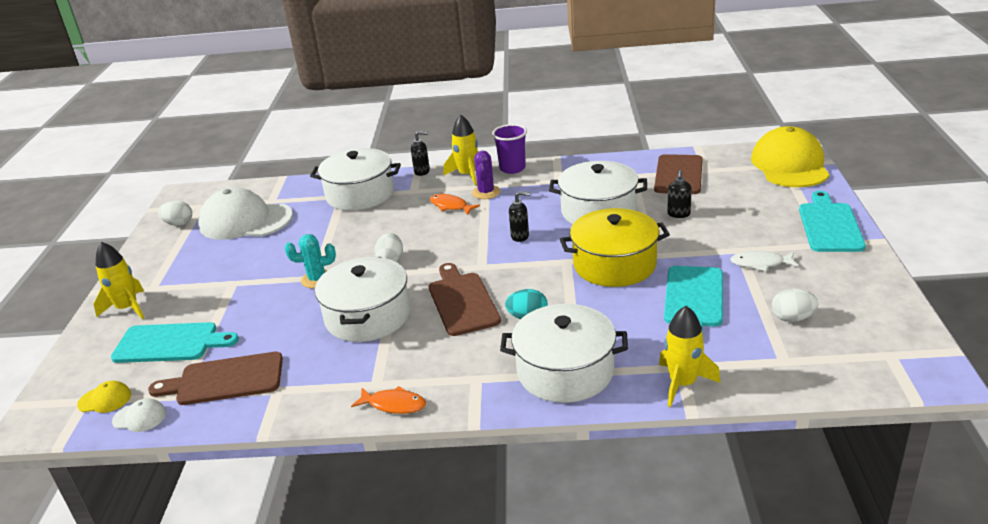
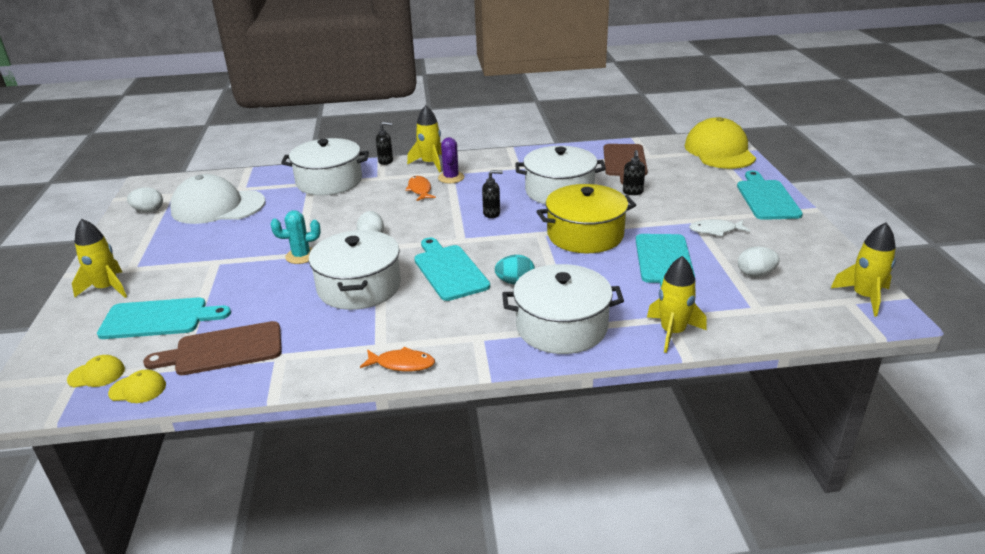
camera: 10 degrees left, 0 degrees up
white cap [112,398,166,432] -> yellow cap [108,369,166,403]
brown cutting board [429,263,501,336] -> turquoise cutting board [414,237,490,301]
orange fish [430,194,480,215] -> orange fish turned 45 degrees clockwise [405,176,436,201]
purple cup [492,124,527,174] -> none
none -> yellow rocket [831,223,896,316]

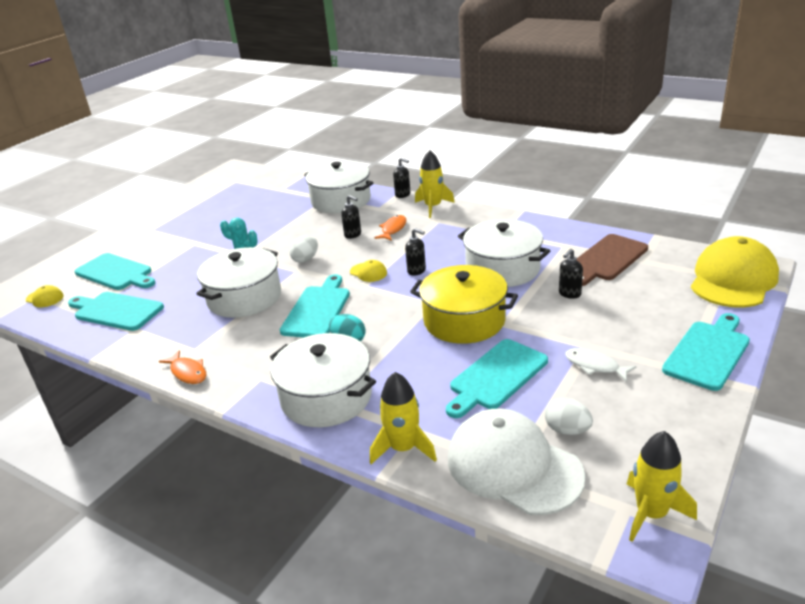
camera: 40 degrees right, 0 degrees up
yellow rocket [72,219,127,298] -> none
yellow cap [108,369,166,403] -> yellow cap moved to [350,260,387,282]
white egg [127,187,163,212] -> none
brown cutting board [143,321,282,375] -> turquoise cutting board [68,292,164,331]
white cap [170,174,266,224] -> white cap moved to [448,409,585,515]
purple cactus [438,137,464,184] -> none
none -> black soap dispenser [341,195,361,239]

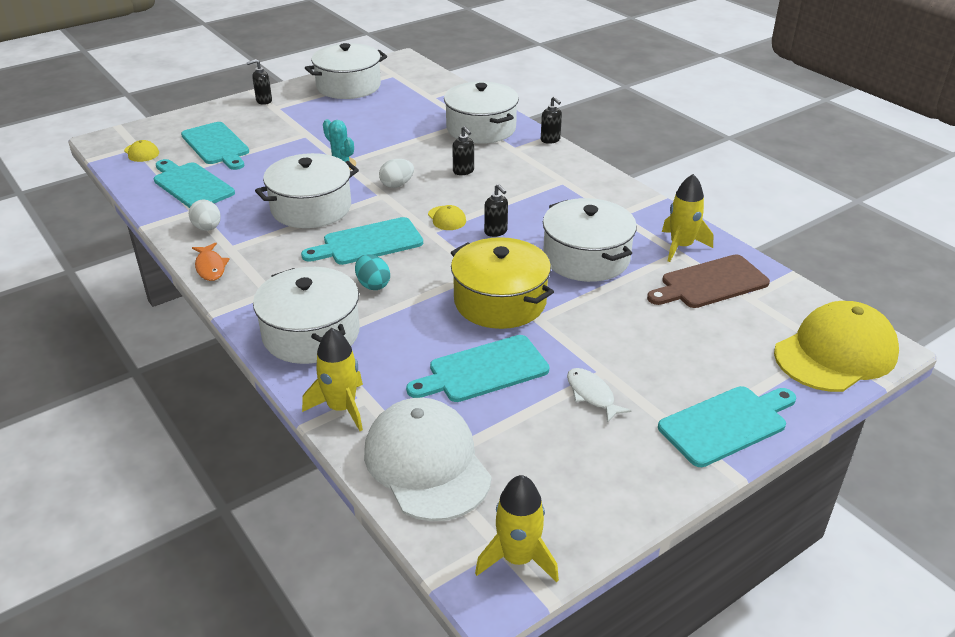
camera: 20 degrees right, 5 degrees up
turquoise cutting board [280,274,350,337] -> turquoise cutting board turned 150 degrees counterclockwise [301,217,423,265]
orange fish [374,215,407,241] -> none
yellow rocket [415,150,455,218] -> yellow rocket moved to [662,174,713,262]
white egg [545,397,593,435] -> white egg moved to [189,199,221,231]
black soap dispenser [559,249,583,299] -> black soap dispenser moved to [247,59,272,105]
none -> white pot [305,43,387,99]

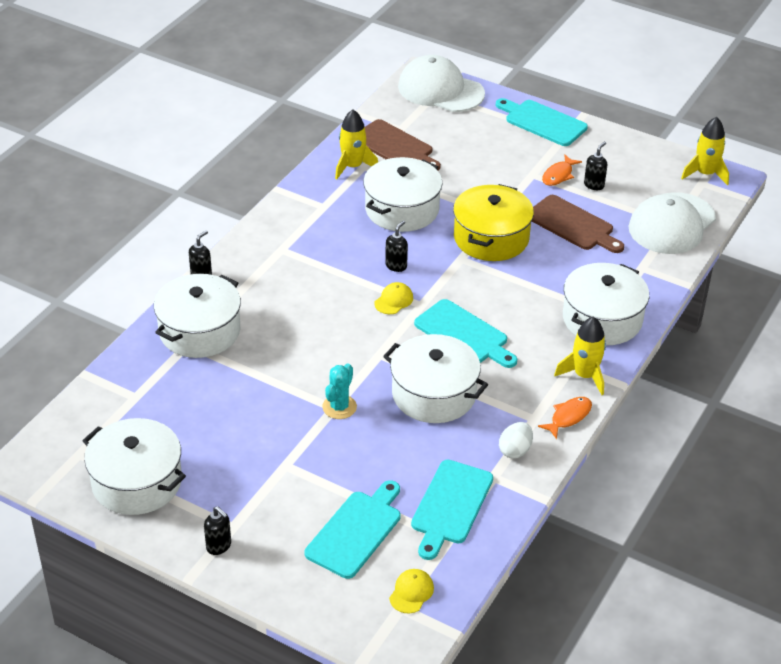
camera: 115 degrees left, 5 degrees up
yellow rocket [302,328,363,431] -> yellow rocket moved to [554,317,606,395]
turquoise egg [355,254,390,290] -> none
white egg [379,159,414,188] -> none
turquoise cutting board [406,335,550,402] -> brown cutting board [532,195,624,253]
black soap dispenser [452,126,474,175] -> black soap dispenser moved to [584,142,607,190]
white fish [567,368,632,423] -> orange fish [542,155,582,186]
yellow cap [774,301,899,392] -> white cap [398,55,485,112]

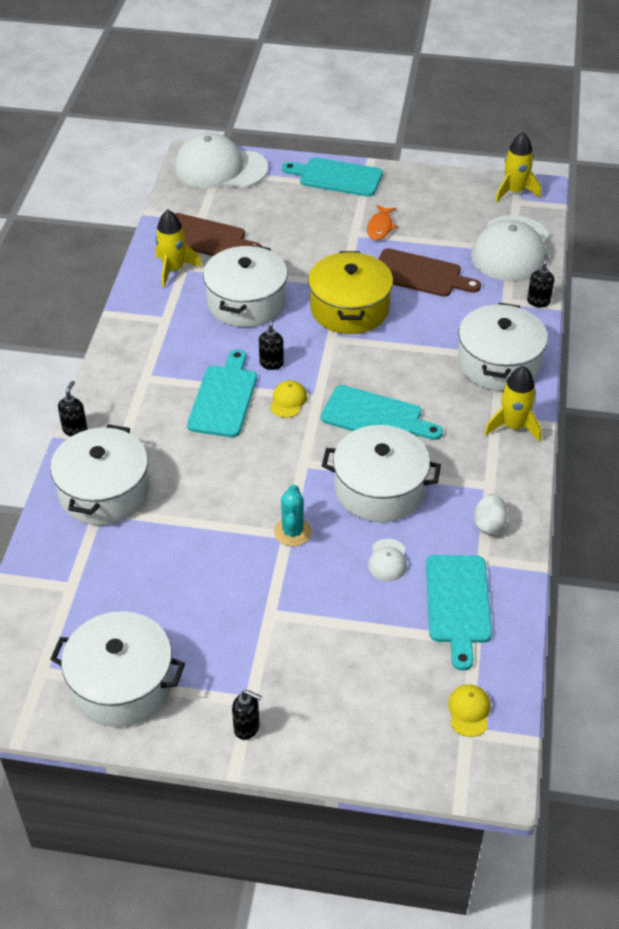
camera: 20 degrees left, 5 degrees up
turquoise cutting board [305,480,401,579] -> turquoise cutting board moved to [187,349,257,437]
orange fish [538,397,592,439] -> none
black soap dispenser [584,142,607,190] -> black soap dispenser moved to [527,254,554,307]
none -> white cap [368,539,407,581]

